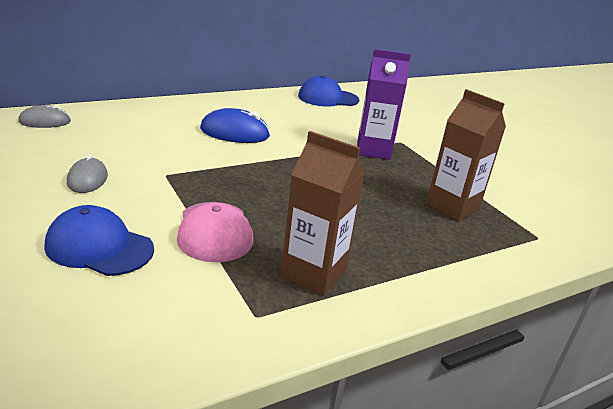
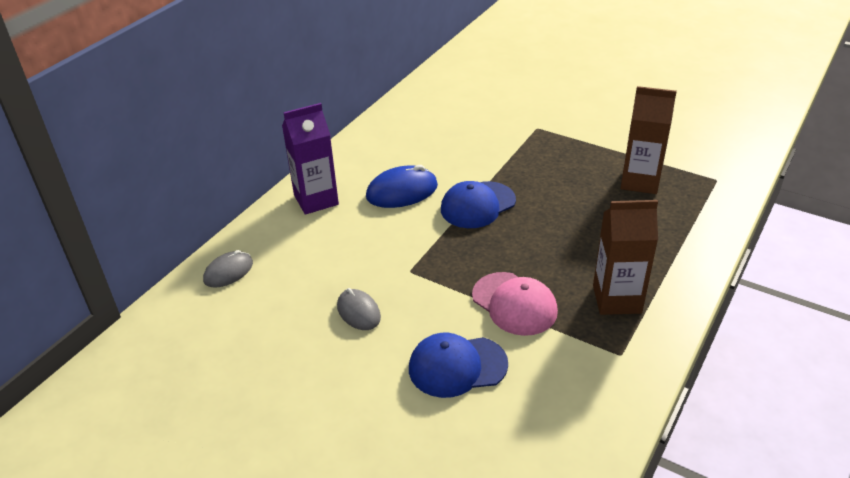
camera: 25 degrees left, 10 degrees up
blue cap [298,75,359,107] -> blue cap moved to [441,181,516,228]
purple carton [357,49,411,160] -> purple carton moved to [282,103,339,215]

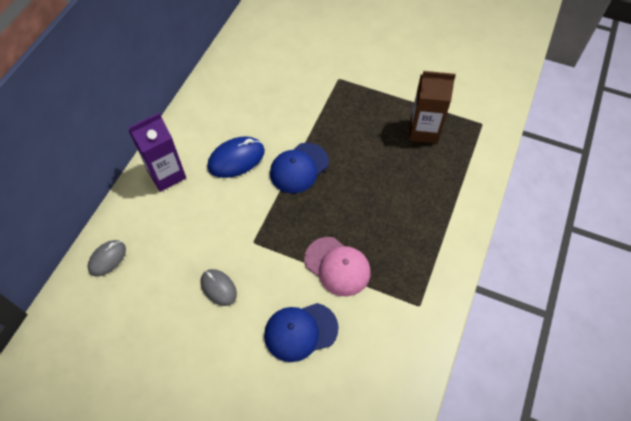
camera: 10 degrees left, 20 degrees up
brown carton [593,200,658,315] -> none

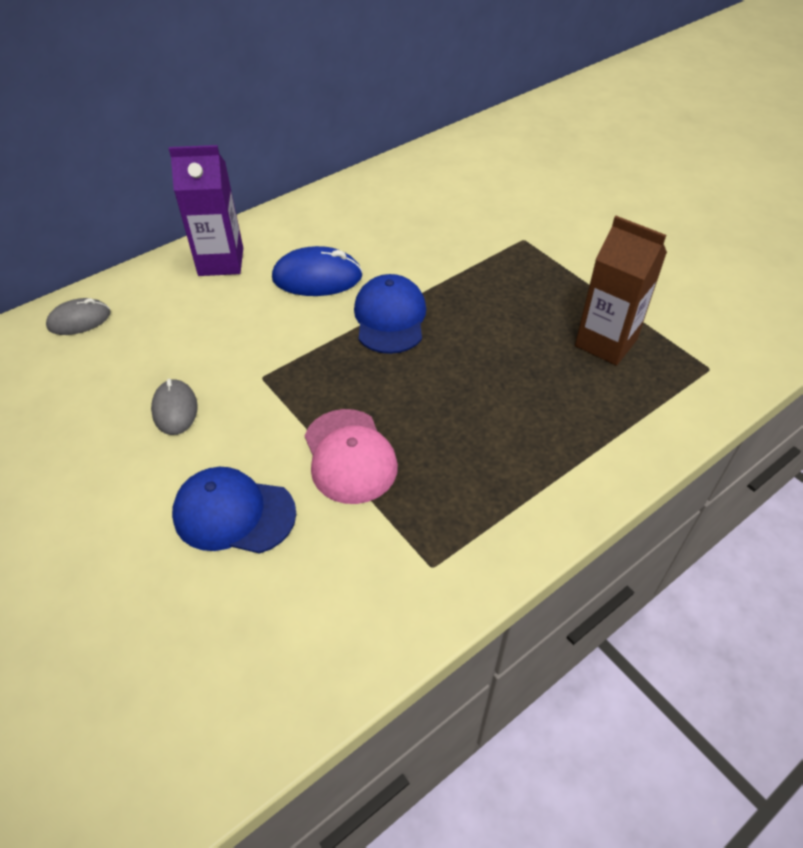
camera: 30 degrees right, 10 degrees down
blue cap [270,143,329,193] -> blue cap turned 105 degrees clockwise [354,274,426,354]

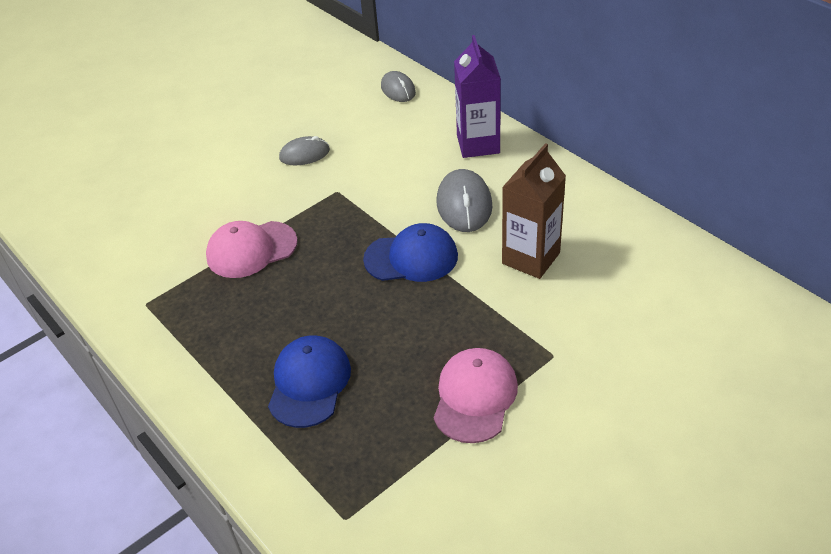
camera: 90 degrees right, 5 degrees down
blue cap [172,467,296,554] -> blue cap moved to [268,335,351,428]
blue mouse [272,246,363,296] -> grey mouse [437,169,492,232]
brown carton [575,216,667,366] -> brown carton moved to [502,143,566,279]
none -> pink cap [434,348,518,443]

